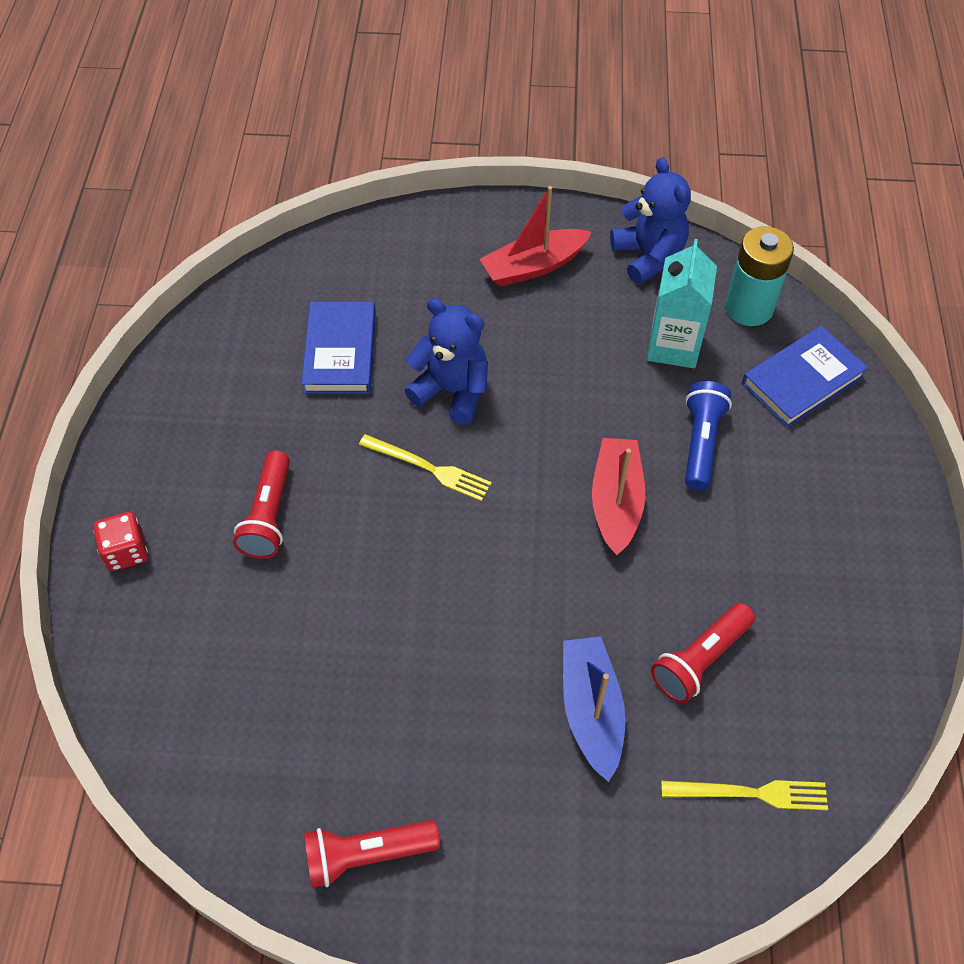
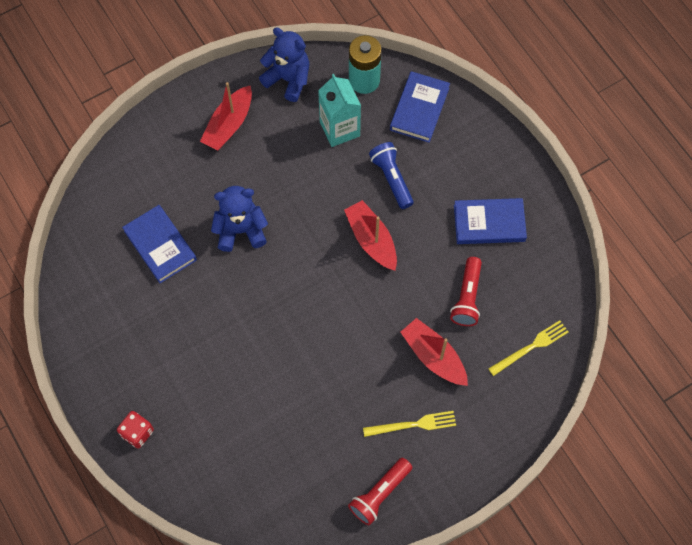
camera: 35 degrees left, 10 degrees up
red flashlight [233,450,290,559] -> none
yellow fork [359,434,492,501] -> yellow fork moved to [363,411,456,437]
blue boat [563,636,626,782] -> red boat [401,318,468,386]
none -> blue book [454,198,527,244]

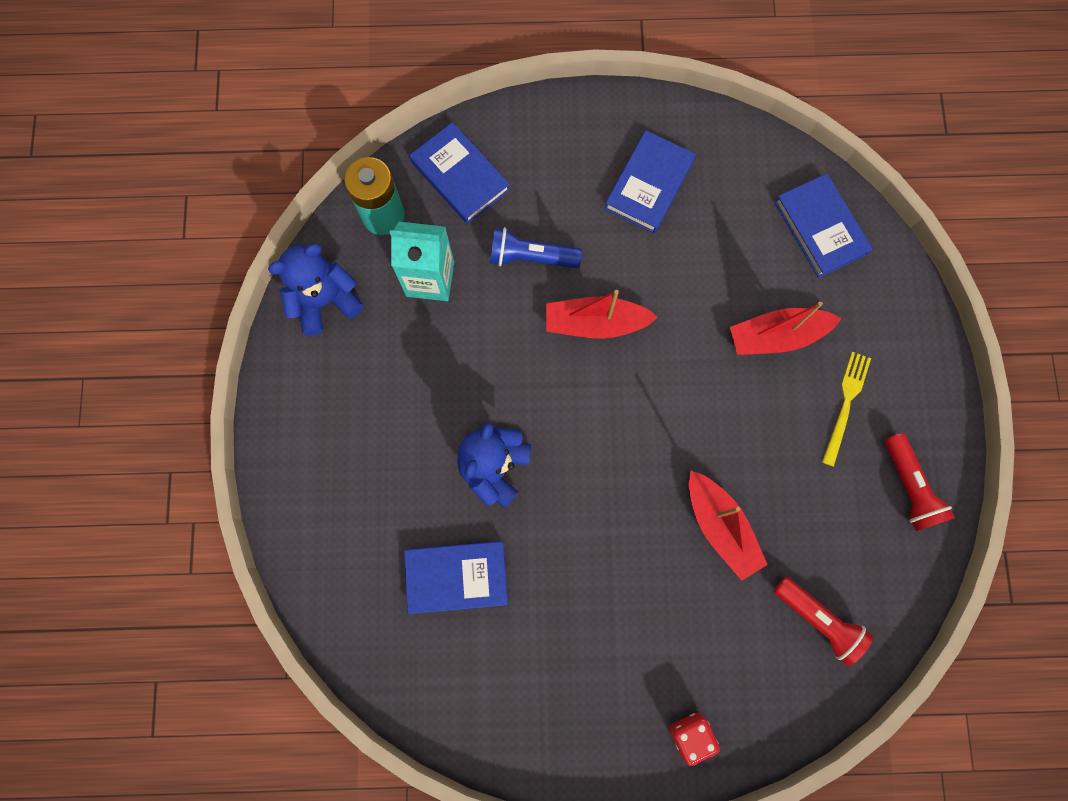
camera: 60 degrees left, 10 degrees up
red boat [200,82,252,151] -> red boat moved to [689,470,768,581]
red flashlight [450,257,482,326] -> red flashlight moved to [773,576,874,666]
yellow fork [488,320,569,376] -> blue book [774,173,873,278]

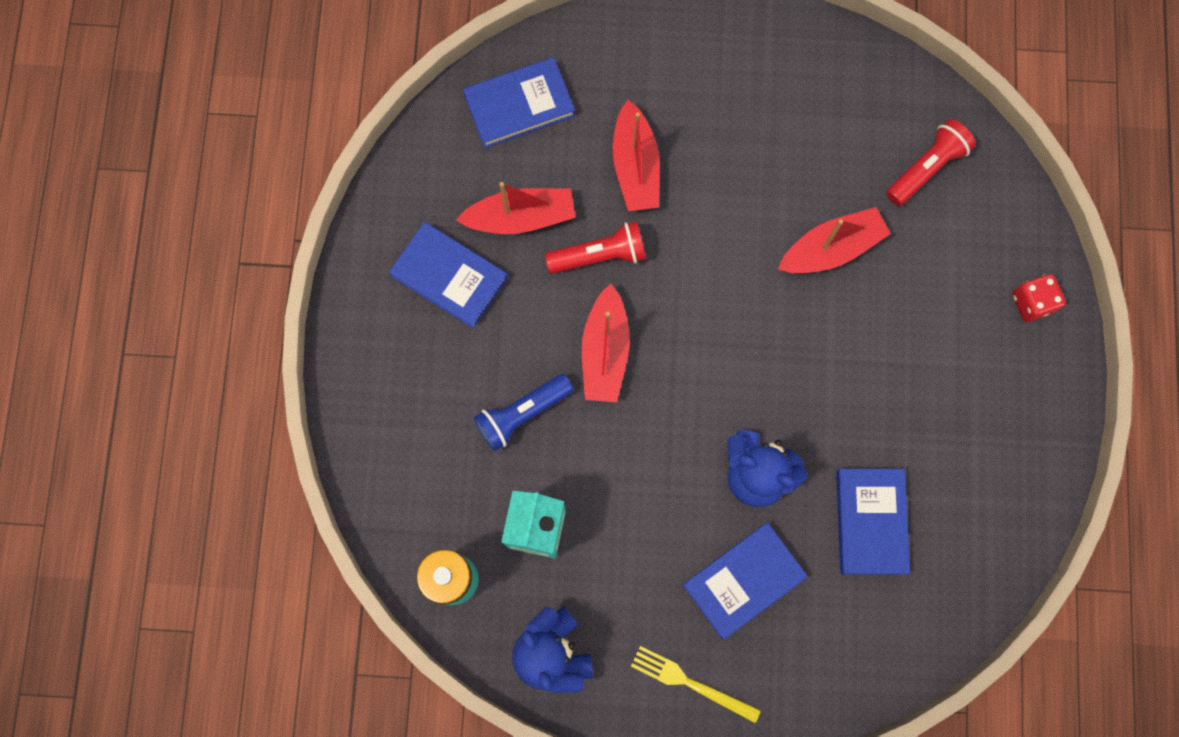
camera: 85 degrees left, 0 degrees up
blue book [409,122,510,224] -> blue book moved to [683,522,808,639]
blue flashlight [490,227,582,268] -> blue flashlight turned 45 degrees clockwise [474,374,574,451]
yellow fork [822,352,871,467] -> yellow fork moved to [631,646,761,723]
red flashlight [884,433,955,531] -> red flashlight moved to [545,221,646,274]
none -> red boat [456,182,576,234]

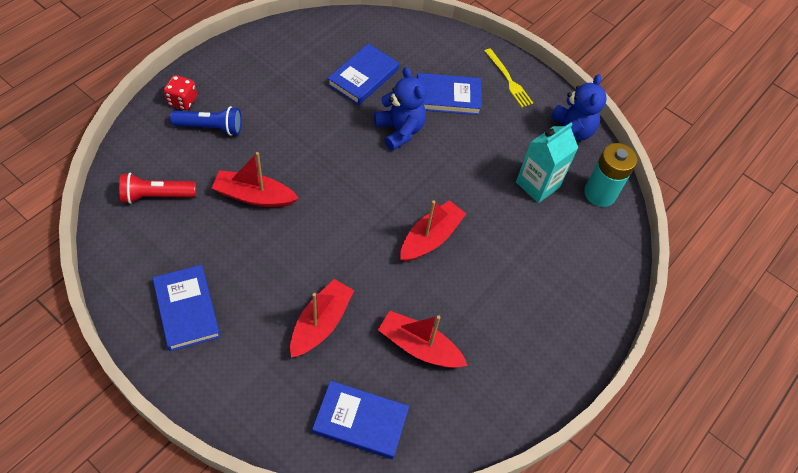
camera: 150 degrees left, 20 degrees down
blue book [389,222,508,328] -> blue book moved to [152,265,221,351]
blue flashlight [474,374,574,451] -> blue flashlight moved to [170,106,242,136]
red flashlight [545,221,646,274] -> none

